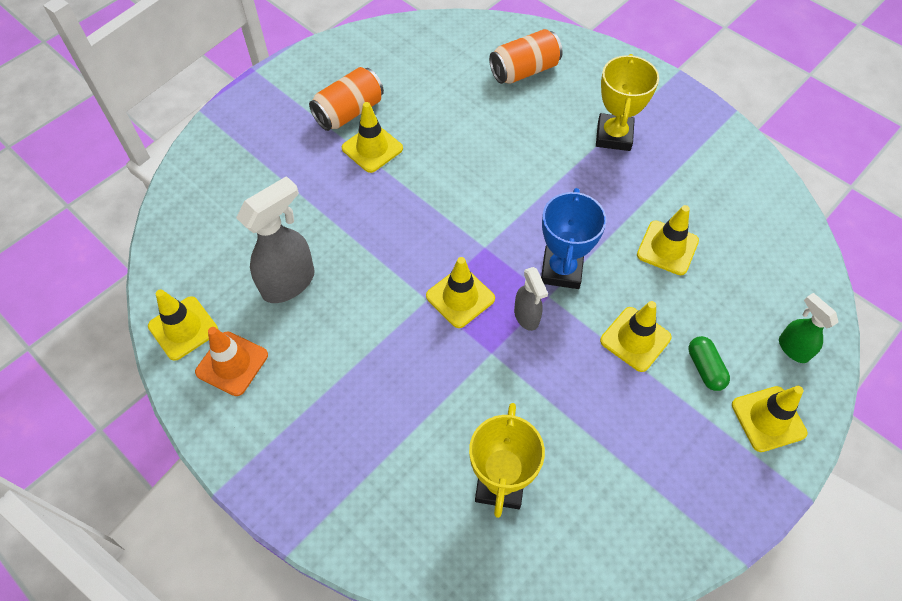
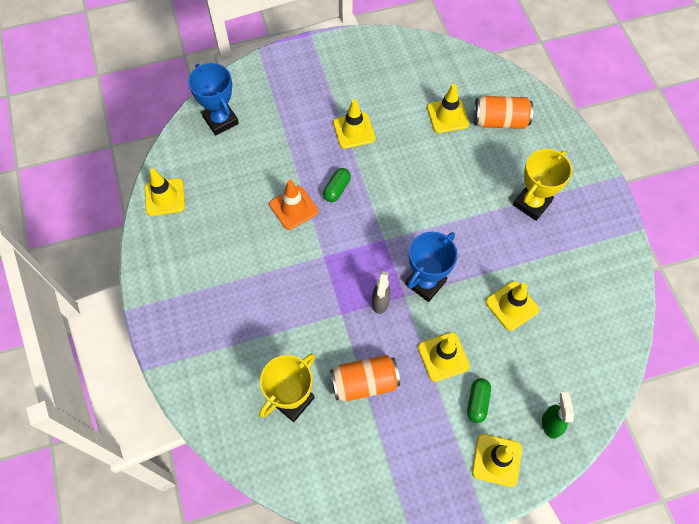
camera: 30 degrees right, 5 degrees up
orange traffic cone [195,327,268,396] -> orange traffic cone moved to [269,180,318,230]
grey spray bottle [236,176,315,303] -> none
orange can [309,67,384,131] -> orange can moved to [330,355,400,402]
yellow traffic cone [426,257,495,328] -> yellow traffic cone moved to [427,84,469,133]
none -> blue trophy [188,63,239,135]
none -> green capsule [323,168,351,202]

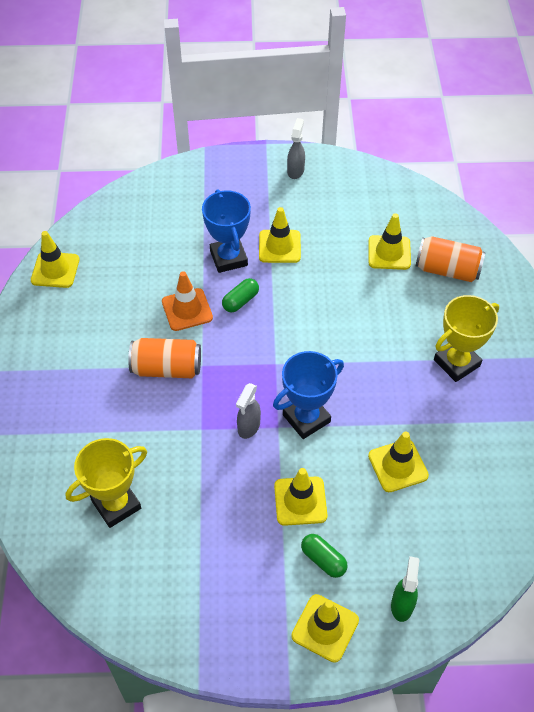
camera: 15 degrees right, 10 degrees down
blue trophy [188,63,239,135] -> blue trophy moved to [202,189,251,273]
orange can [330,355,400,402] -> orange can moved to [128,338,201,378]
green capsule [467,378,491,423] -> green capsule turned 75 degrees counterclockwise [301,534,348,578]
none -> grey spray bottle [287,118,305,179]

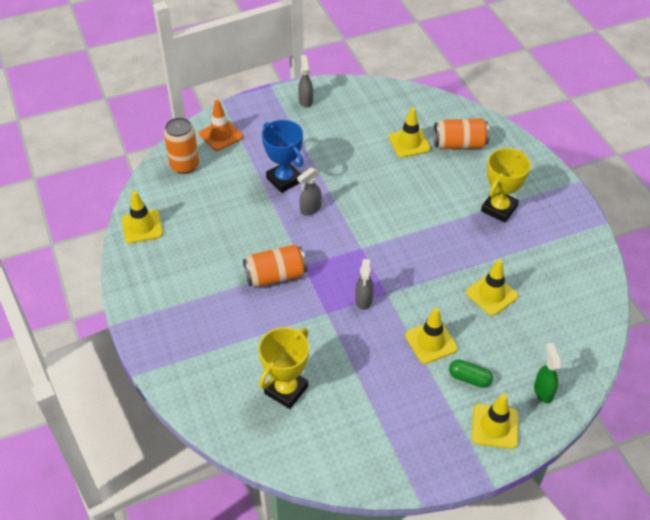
camera: 20 degrees left, 5 degrees down
orange traffic cone [162,271,213,331] -> orange traffic cone moved to [199,100,243,151]
green capsule [222,278,259,312] -> grey spray bottle [297,167,322,216]
yellow traffic cone [259,207,301,263] -> none
blue trophy [273,351,344,439] -> none
none -> orange can [164,118,199,174]

